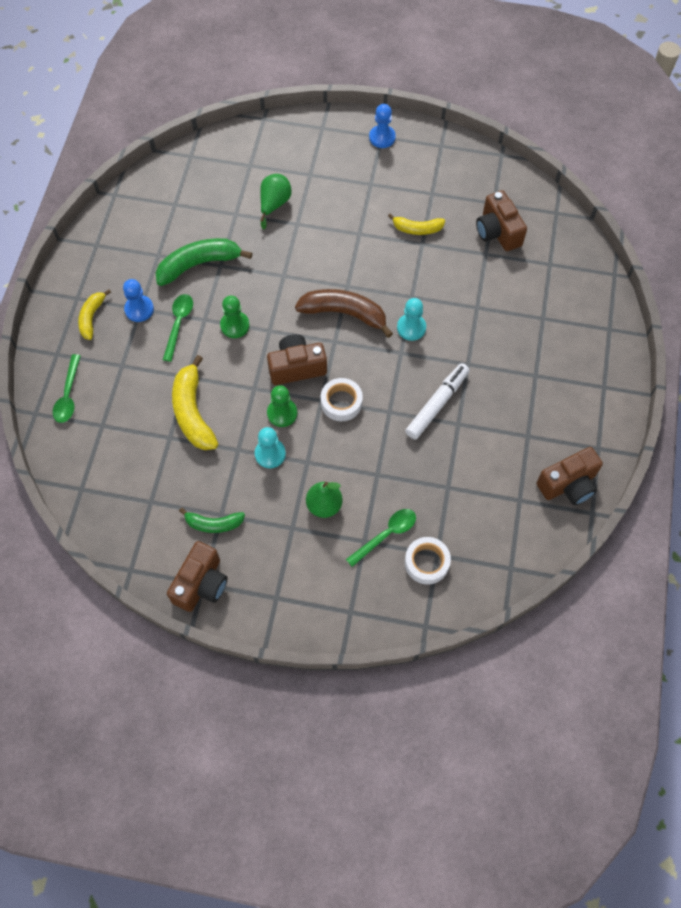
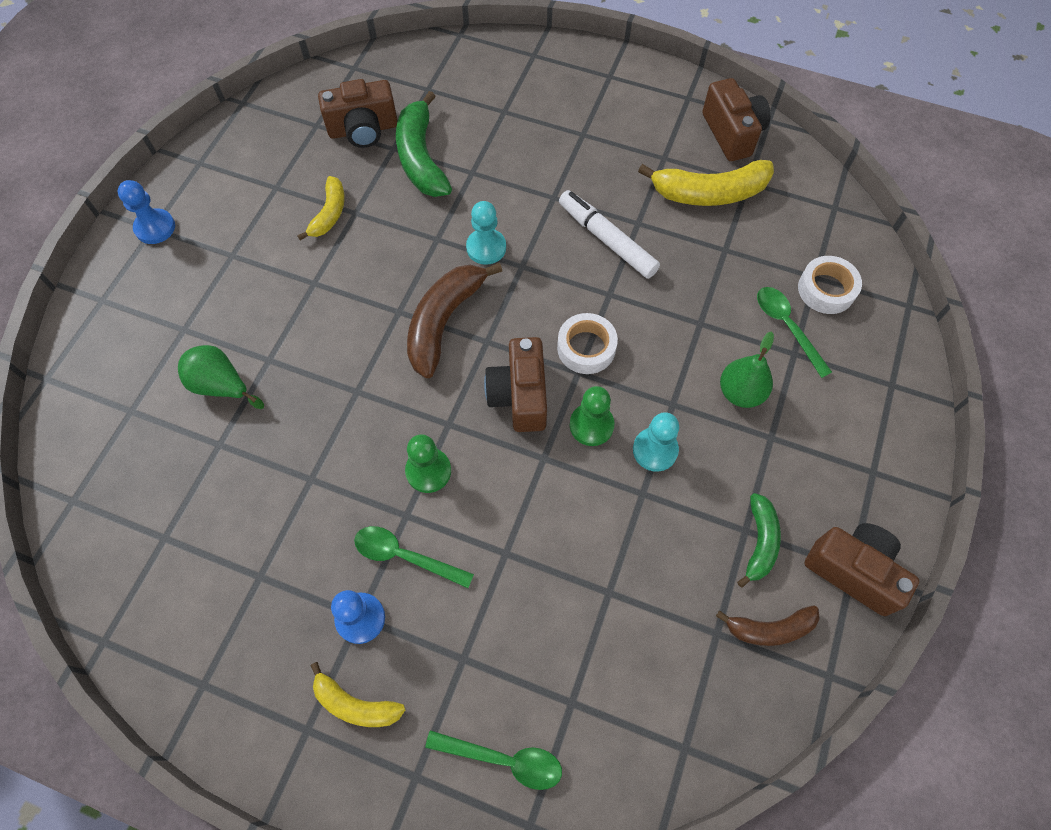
camera: 80 degrees left, 0 degrees up
green banana [156,238,252,286] -> green banana moved to [396,91,452,197]
yellow banana [172,355,218,450] -> yellow banana moved to [638,160,774,206]
none -> brown banana [716,606,820,646]

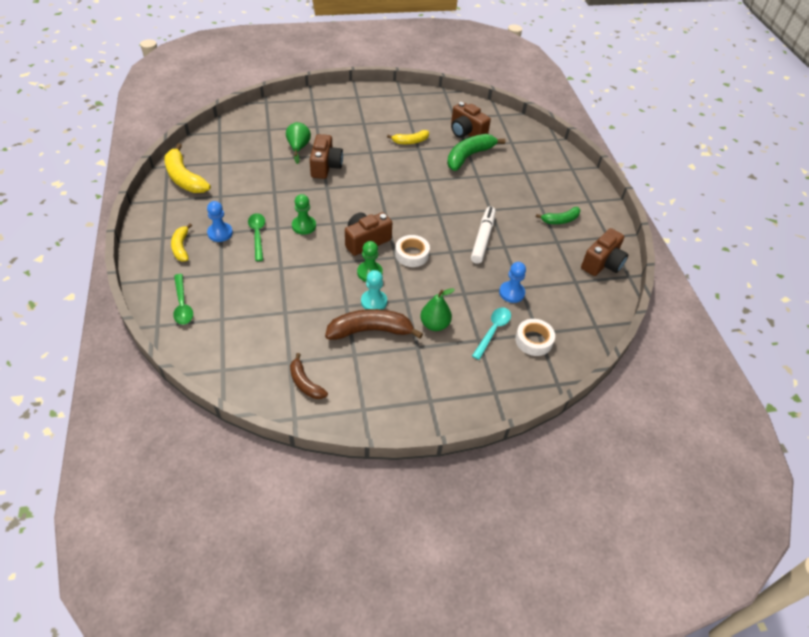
camera: 55 degrees right, 15 degrees down
blue pawn [118,180,175,244] -> blue pawn moved to [499,262,526,303]
brown banana [407,263,502,378] -> brown banana moved to [325,309,423,340]
turquoise pawn [466,201,506,265] -> none
yellow banana [638,160,774,206] -> yellow banana moved to [165,143,211,193]
green banana [737,493,781,588] -> green banana moved to [536,207,580,224]
green spoon [757,287,832,378] -> turquoise spoon [472,307,511,360]
brown camera [804,523,919,616] -> brown camera moved to [310,134,343,179]

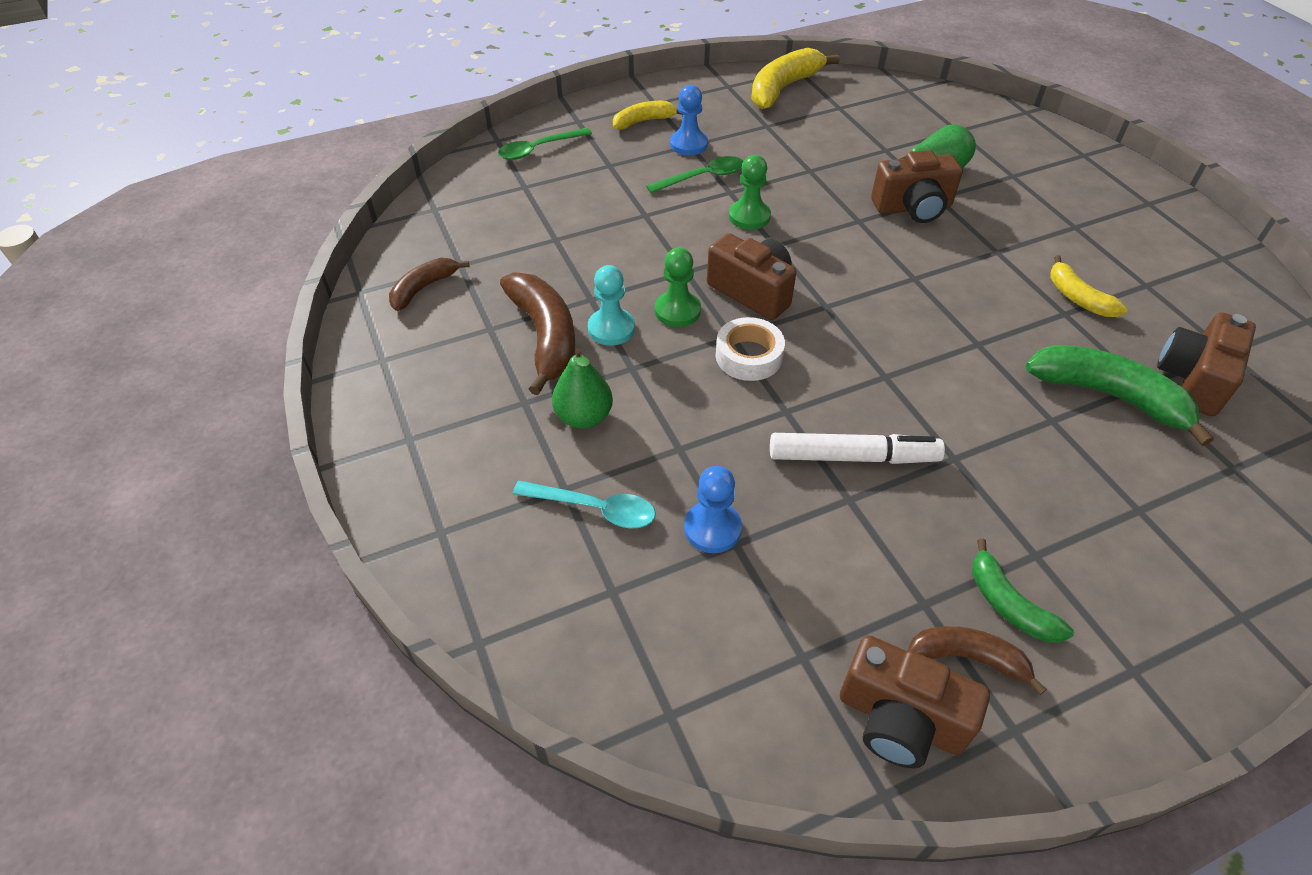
camera: 80 degrees right, 0 degrees up
white tape [515,319,555,356] -> none
none -> brown banana [908,626,1047,695]

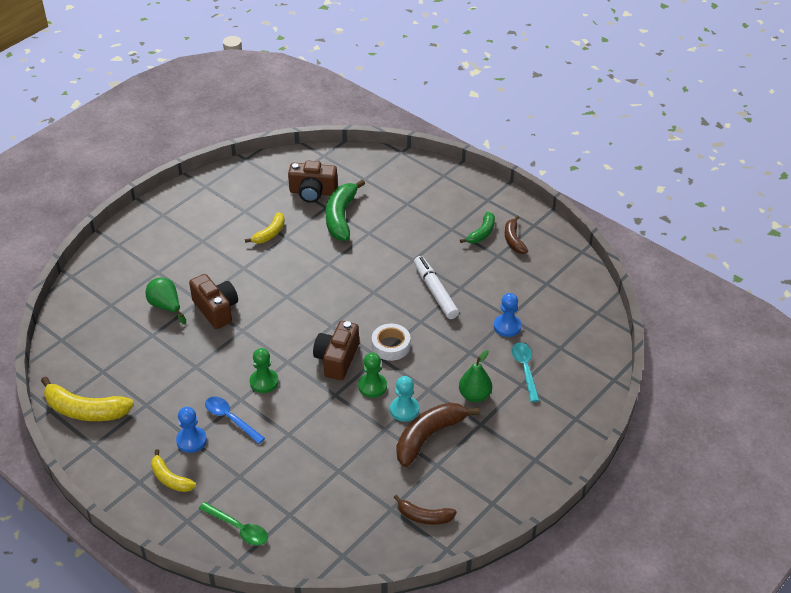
camera: 115 degrees left, 5 degrees down
green spoon [646,156,743,193] -> blue spoon [205,397,265,444]
brown camera [840,635,990,768] -> none

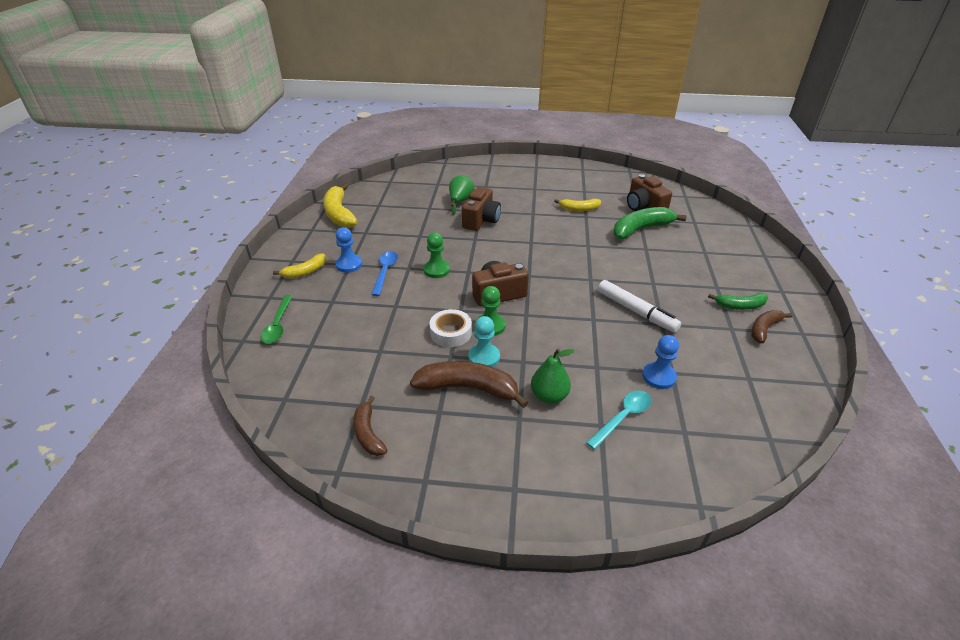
camera: 55 degrees right, 5 degrees down
yellow banana [151,449,196,492] -> yellow banana turned 135 degrees counterclockwise [273,254,327,278]
white tape [372,324,410,361] -> white tape moved to [429,309,472,347]
white marker [414,256,459,319] -> white marker turned 105 degrees clockwise [598,280,681,332]

